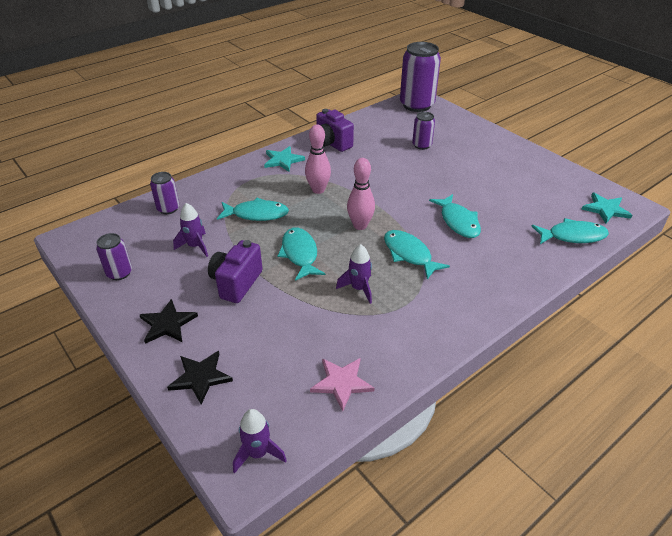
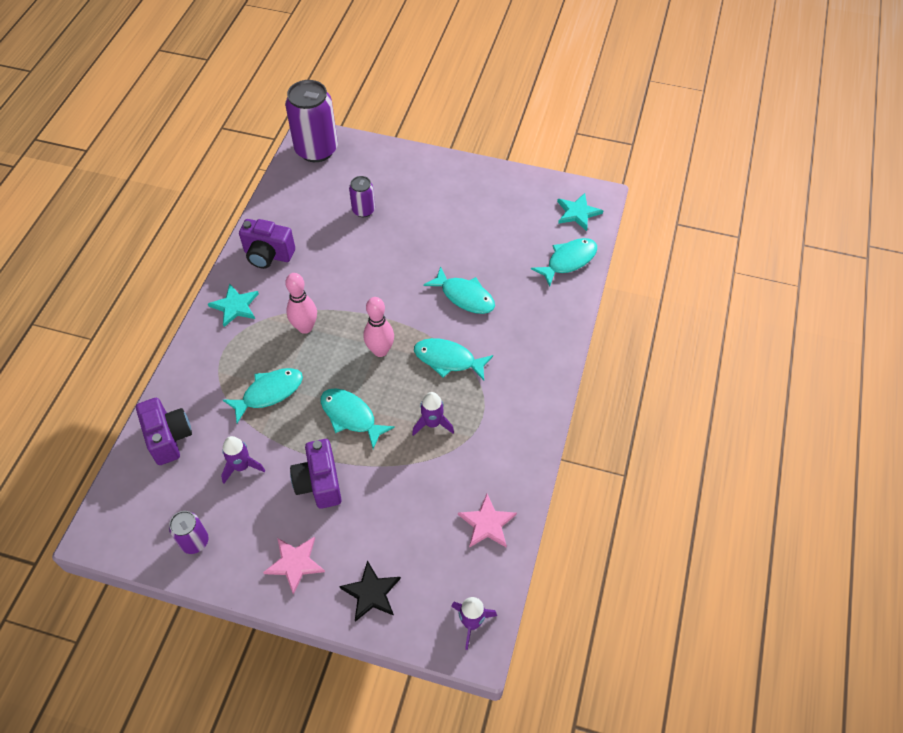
camera: 35 degrees left, 15 degrees up
black star [140,299,198,344] -> pink star [263,537,325,595]
purple can [150,172,180,214] -> purple camera [136,398,192,465]

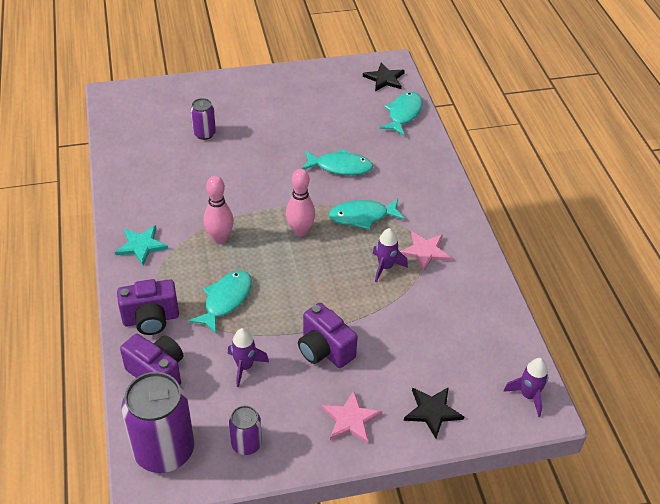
camera: 30 degrees left, 10 degrees down
purple camera [239,219,295,269] -> purple camera moved to [117,279,179,335]
purple can [285,80,338,162] -> purple can moved to [121,372,194,473]
turquoise fish [321,388,395,449] -> none
pink star [458,494,517,548] -> pink star moved to [400,231,451,272]
turquoise star [557,193,603,231] -> black star [363,63,405,91]

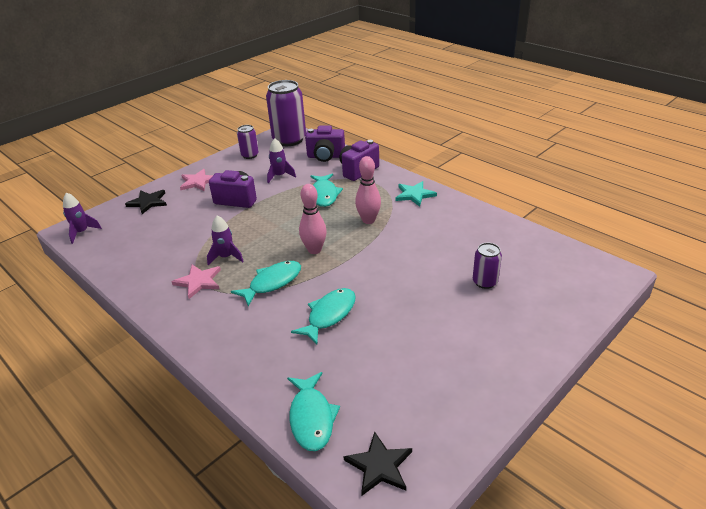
camera: 150 degrees right, 10 degrees down
turquoise fish [302,149,373,175] -> turquoise fish turned 150 degrees clockwise [291,288,356,345]

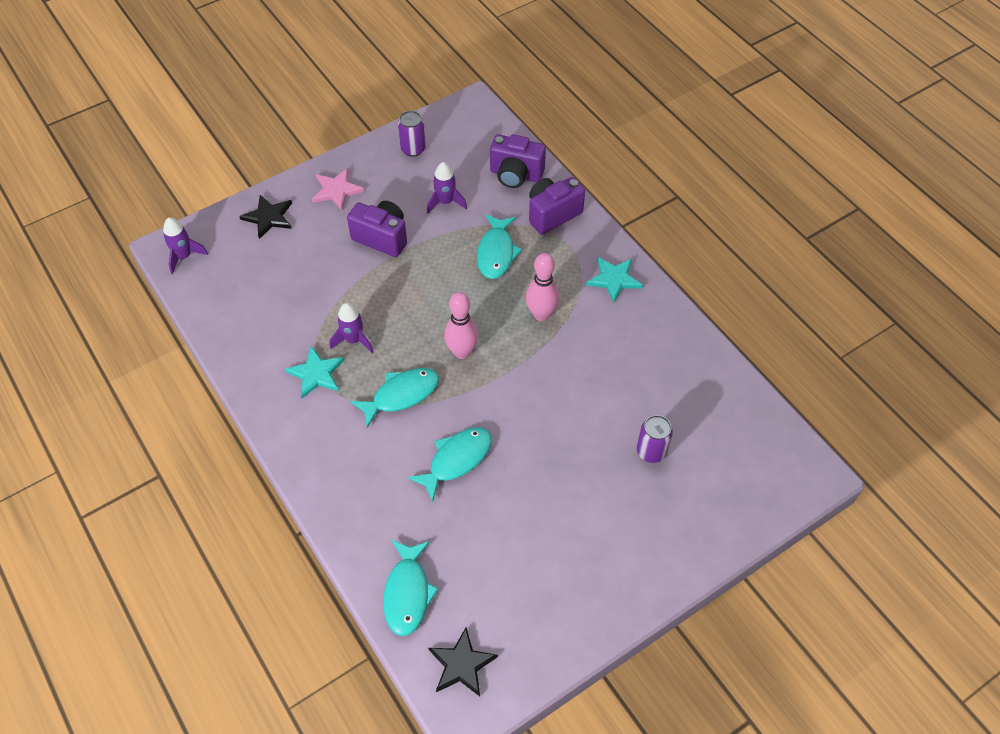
camera: 10 degrees right, 20 degrees up
pink star [172,265,221,299] -> turquoise star [285,346,344,398]
purple can [266,80,306,146] -> none

